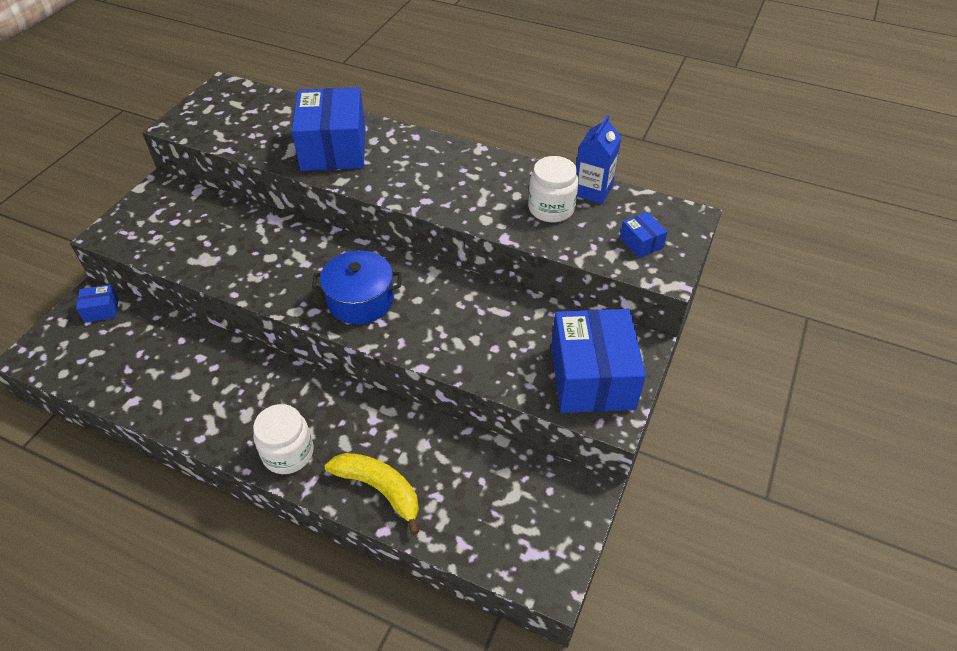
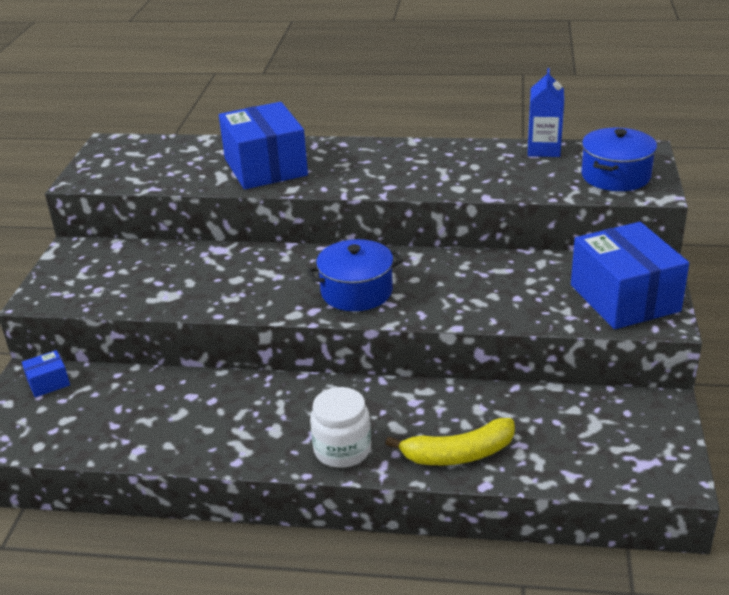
camera: 15 degrees left, 15 degrees down
yellow banana [325,453,419,535] -> yellow banana turned 150 degrees clockwise [385,418,515,465]
white jar [528,156,579,222] -> none
blue box [620,212,668,258] -> blue pot [581,128,657,191]

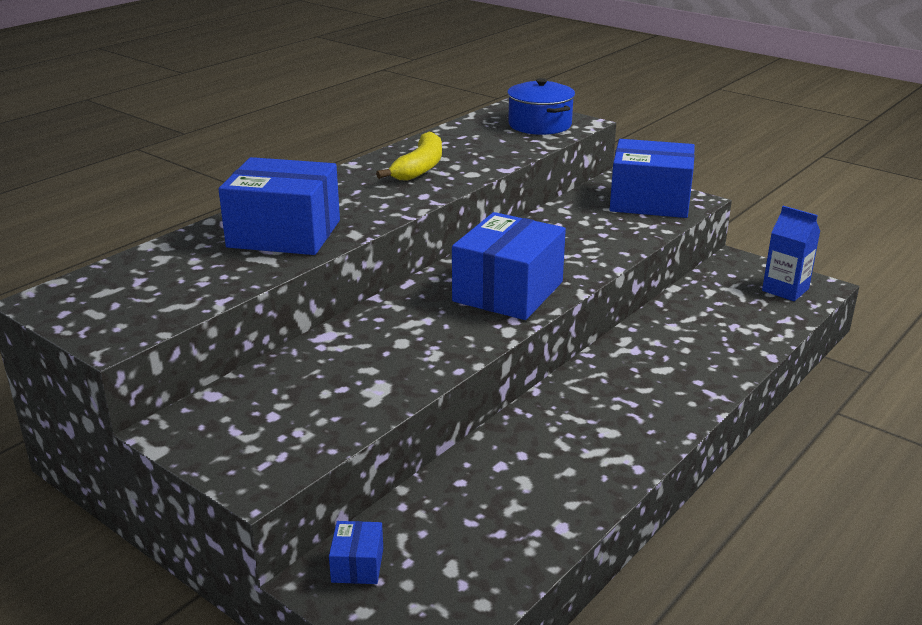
camera: 60 degrees left, 5 degrees down
blue pot [307,239,403,311] -> blue box [452,212,566,320]
white jar [310,387,371,468] -> none
yellow banana [385,418,515,465] -> yellow banana moved to [376,132,442,181]
blue carton [528,68,564,157] -> blue carton moved to [762,206,820,301]

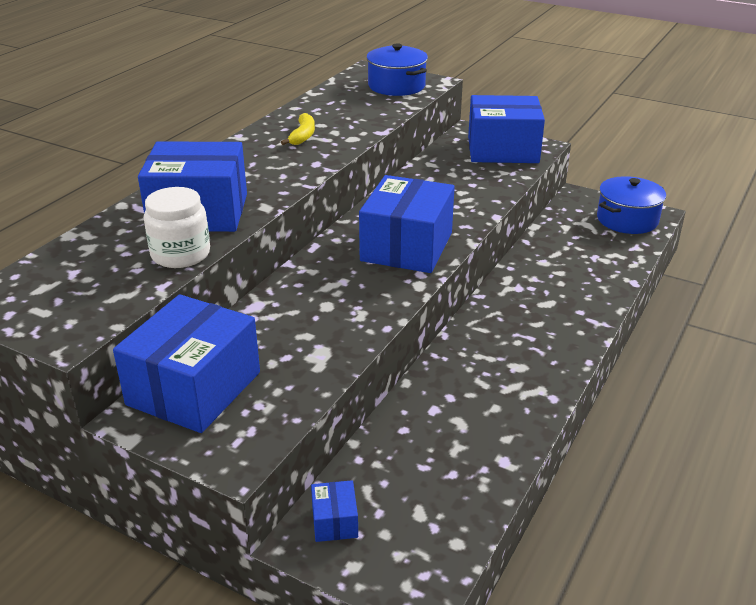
camera: 10 degrees left, 5 degrees up
yellow banana [376,132,442,181] -> yellow banana [281,113,315,145], size x0.65
blue carton [762,206,820,301] -> blue pot [597,176,666,234]
none -> blue box [113,294,260,433]
none -> white jar [144,187,210,268]

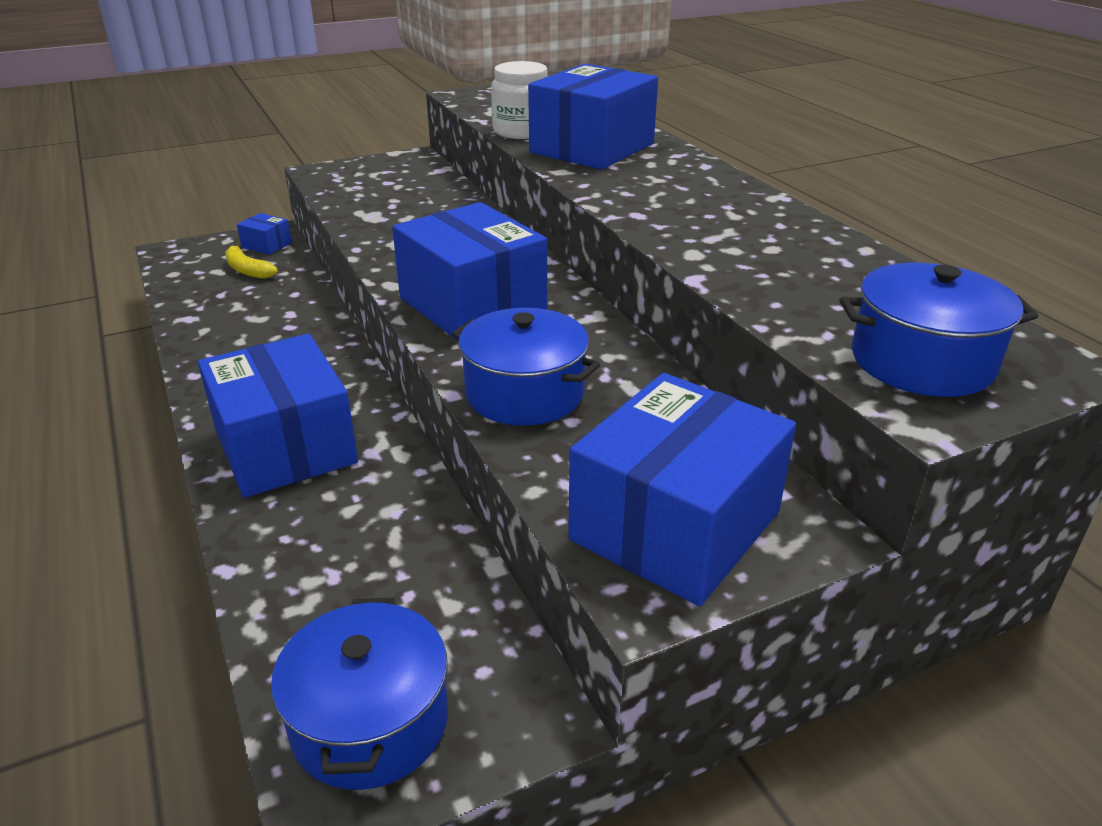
camera: 125 degrees right, 0 degrees up
blue box [113,294,260,433] -> blue box moved to [198,334,358,498]
yellow banana [281,113,315,145] -> yellow banana moved to [225,243,278,279]
none -> blue pot [452,308,600,426]

